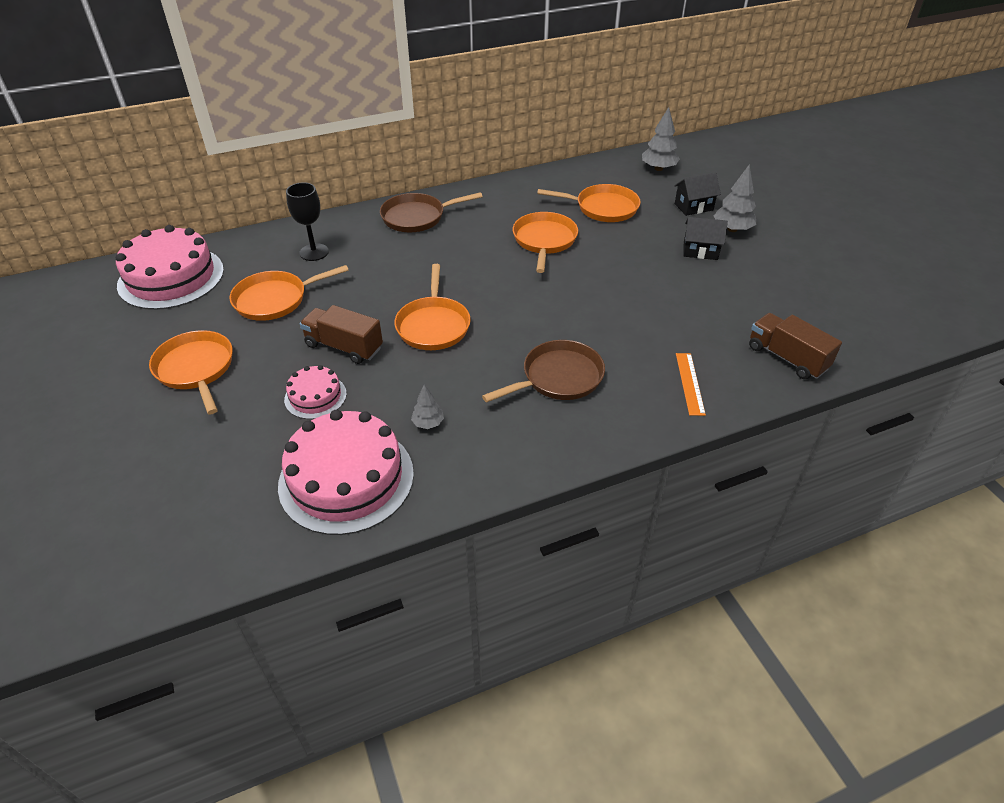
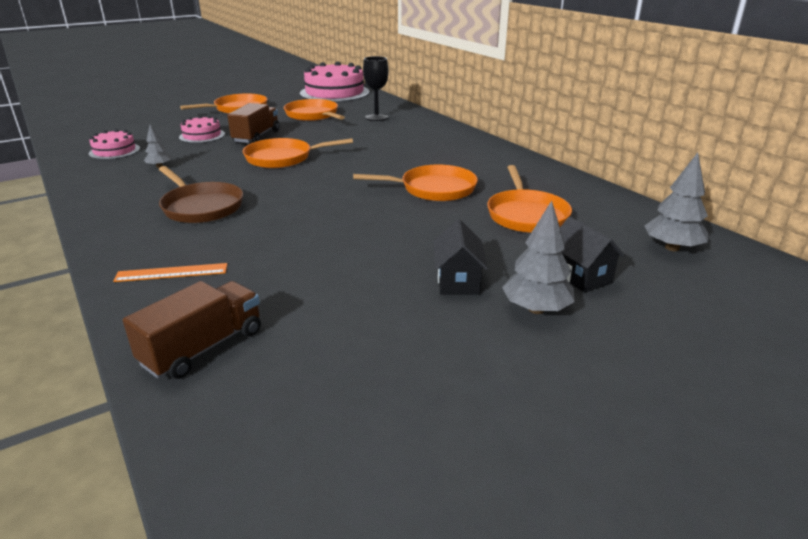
camera: 80 degrees right, 15 degrees down
pink cake [278,410,414,535] -> pink cake [89,129,140,160], size x0.51
brown pan [380,192,483,232] -> none

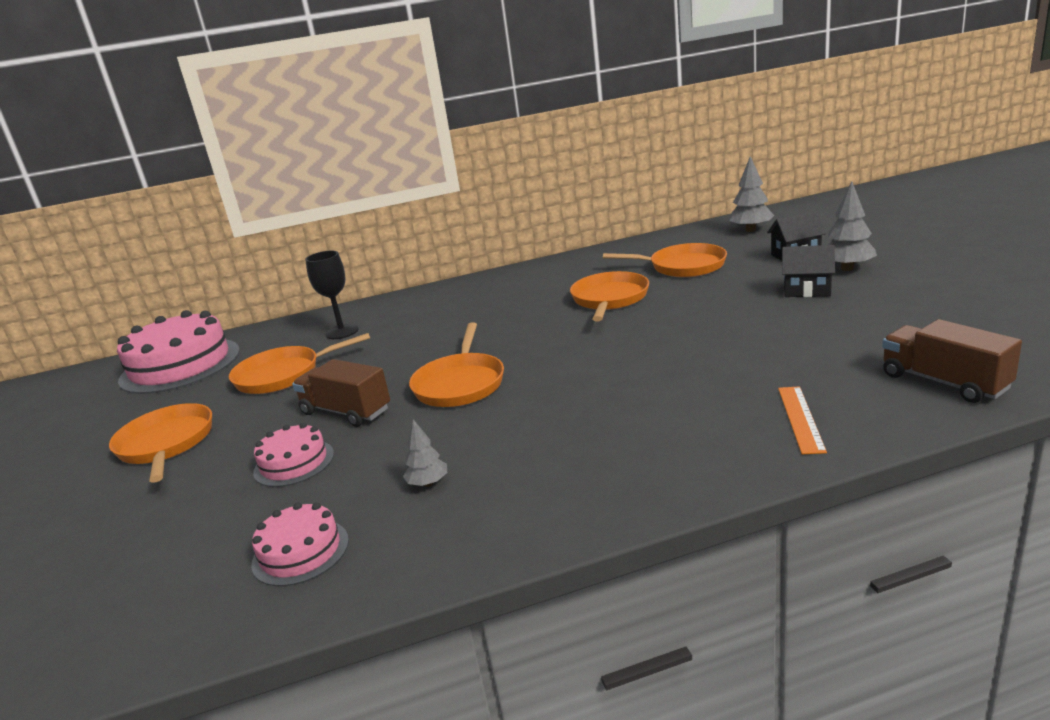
camera: 70 degrees left, 5 degrees down
brown pan [159,166,243,223] -> none

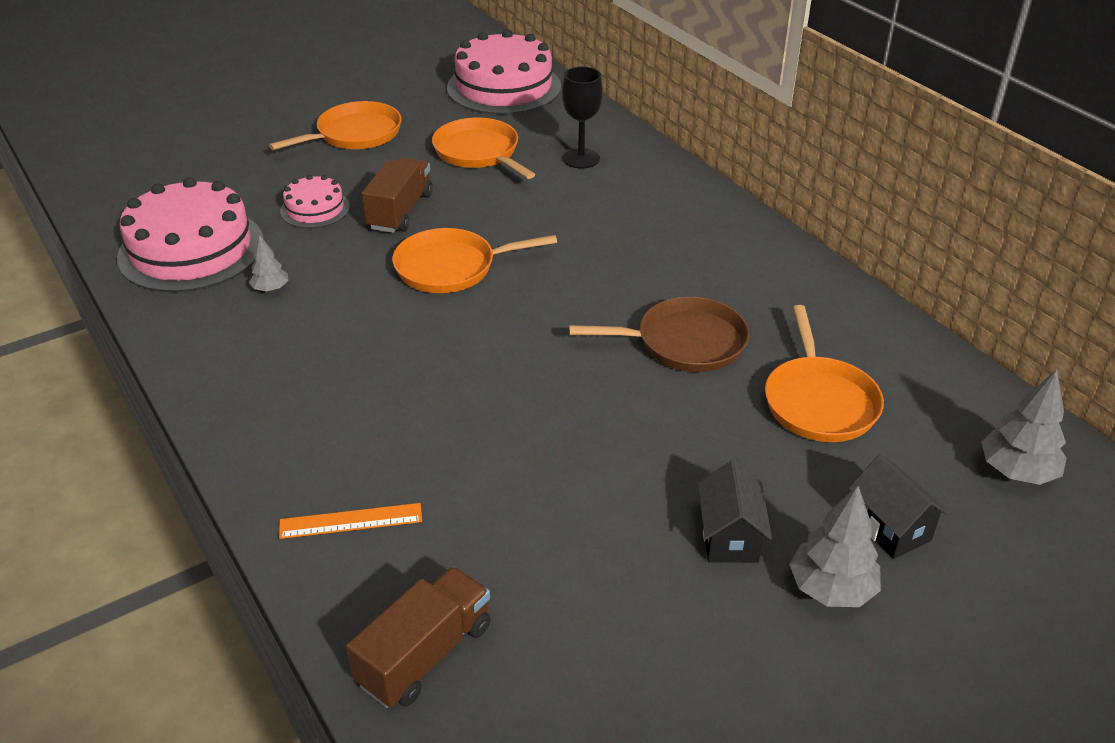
camera: 70 degrees right, 15 degrees up
pink cake [251,503,349,586] -> pink cake [117,177,264,292], size x1.97
orange pan [570,271,649,321] -> brown pan [569,297,750,372]

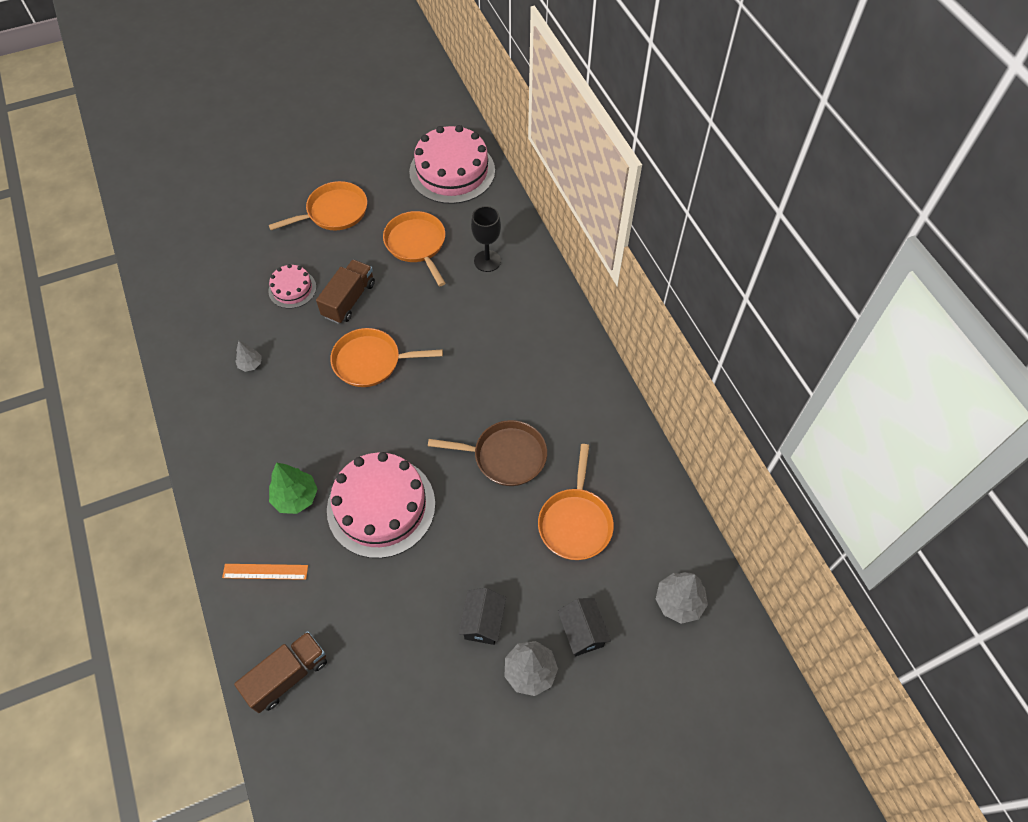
camera: 10 degrees right, 20 degrees up
pink cake [117,177,264,292] -> pink cake moved to [327,452,435,558]
none -> green tree [269,462,318,514]

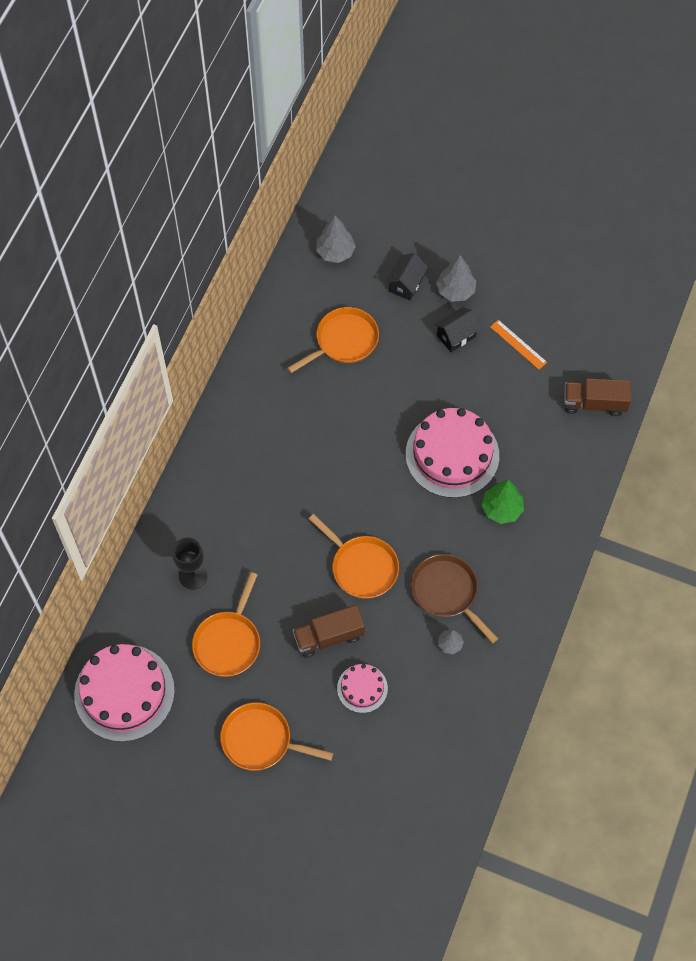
camera: 135 degrees left, 5 degrees up
orange ruler [222,564,308,580] -> orange ruler moved to [490,320,547,370]
brown pan [428,420,547,486] -> brown pan moved to [411,554,498,643]

